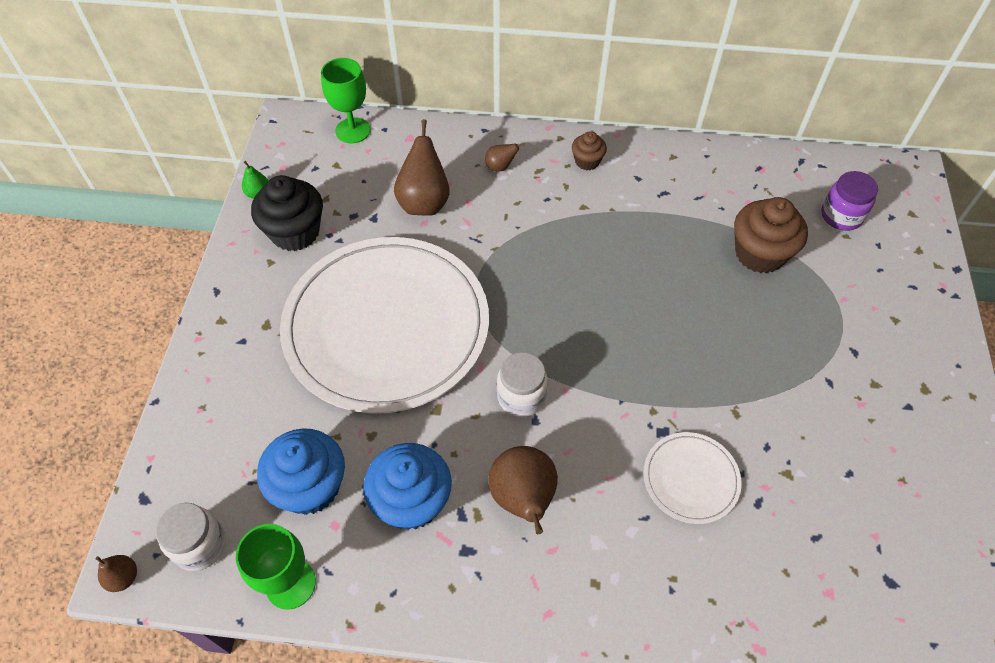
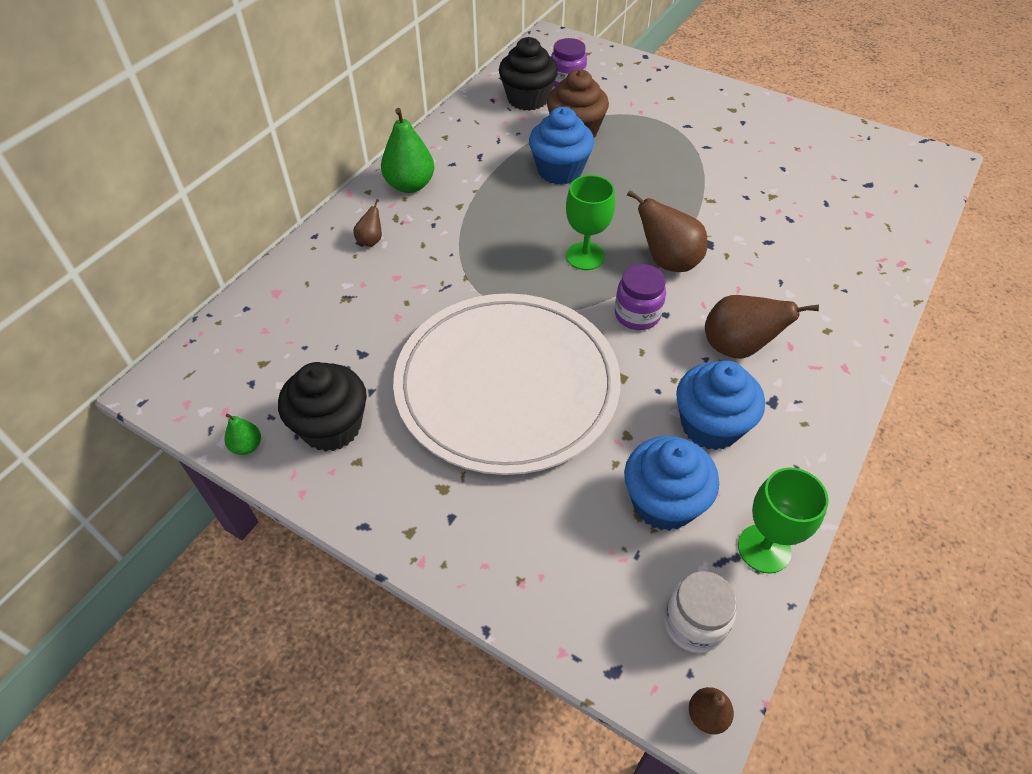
camera: 65 degrees left, 5 degrees down
green goblet [321,58,371,143] -> green goblet moved to [566,175,615,270]
brown pear [394,119,450,216] -> brown pear moved to [627,190,707,272]
white jar [497,352,548,417] -> purple jar [615,264,666,330]
brown cupcake [572,131,607,170] -> green pear [381,108,435,193]
white plate [643,432,742,524] -> none
none -> black cupcake [499,37,558,111]
none -> blue cupcake [529,107,594,185]

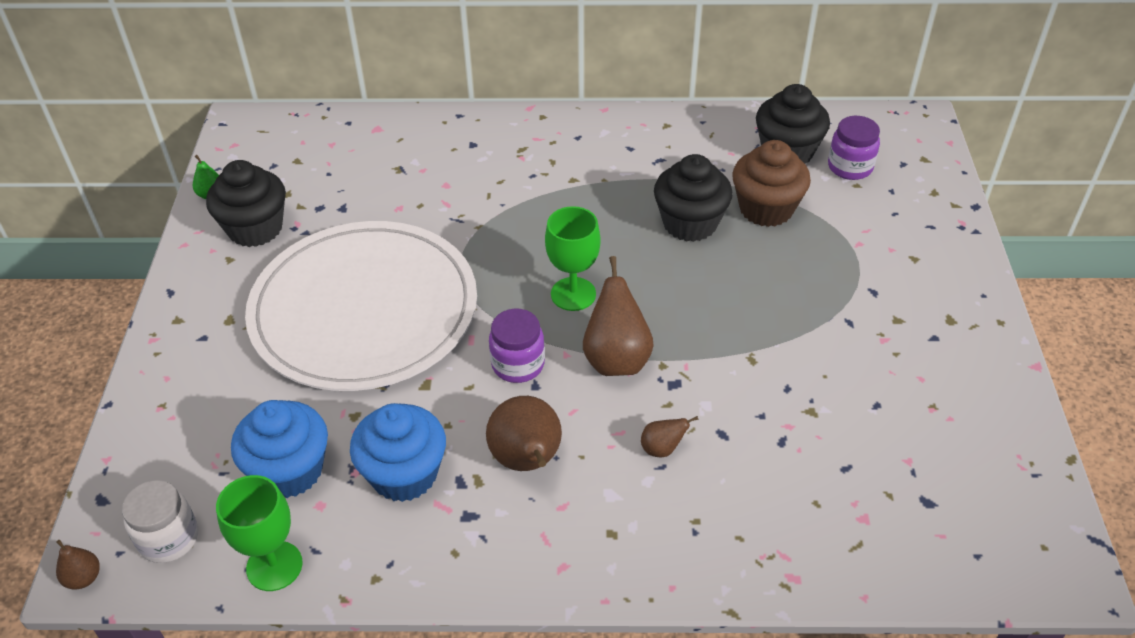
camera: 60 degrees right, 5 degrees down
brown pear [353,199,382,247] -> brown pear moved to [641,416,699,457]
green pear [381,108,435,193] -> none
blue cupcake [529,107,594,185] -> black cupcake [654,154,733,242]

